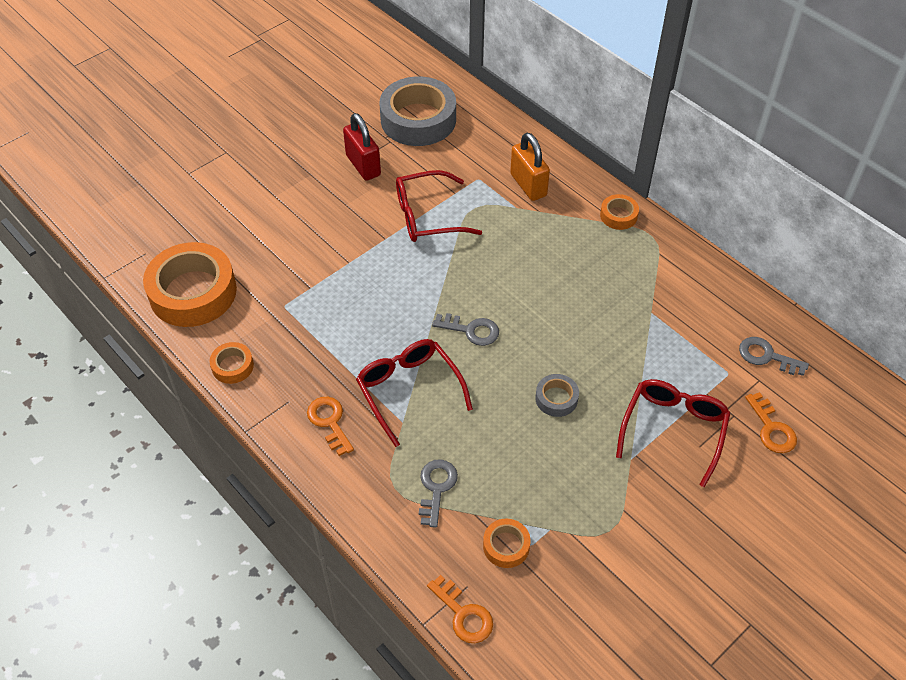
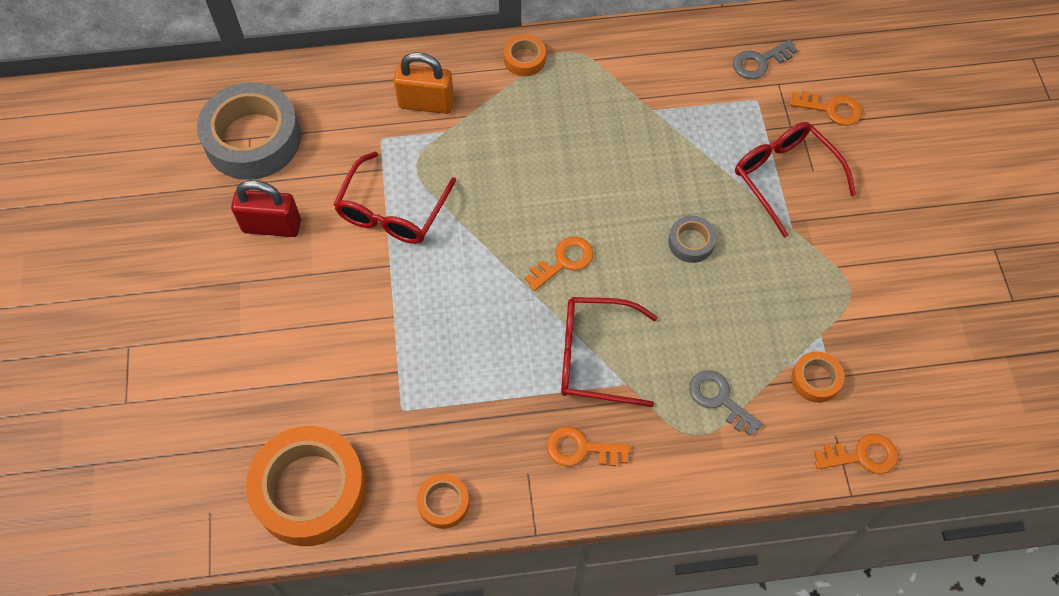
camera: 55 degrees left, 10 degrees up
grey key [432,313,499,346] -> orange key [525,237,594,291]

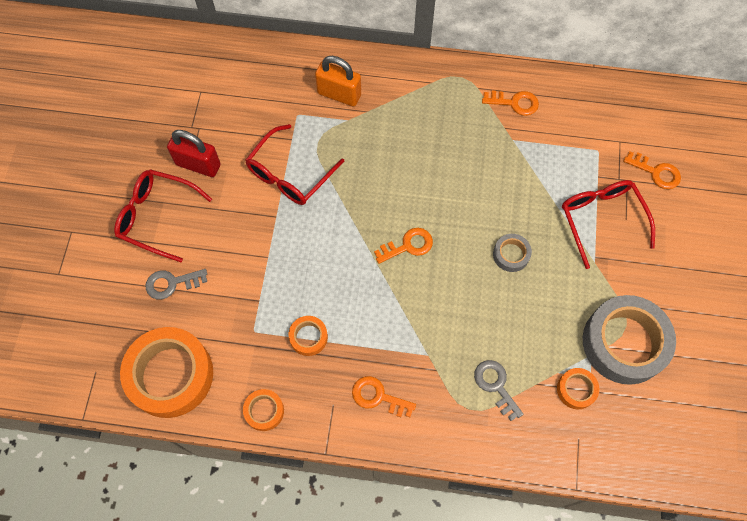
camera: 15 degrees right, 5 degrees up
grey tape [197,83,301,180] -> grey tape moved to [583,295,676,385]
orange tape [504,35,546,76] -> orange tape moved to [289,316,328,356]
red glasses [561,297,657,407] -> red glasses moved to [114,169,212,262]
grey key [733,40,798,79] -> grey key moved to [146,269,207,300]
orange key [814,434,898,474] -> orange key moved to [482,90,539,116]

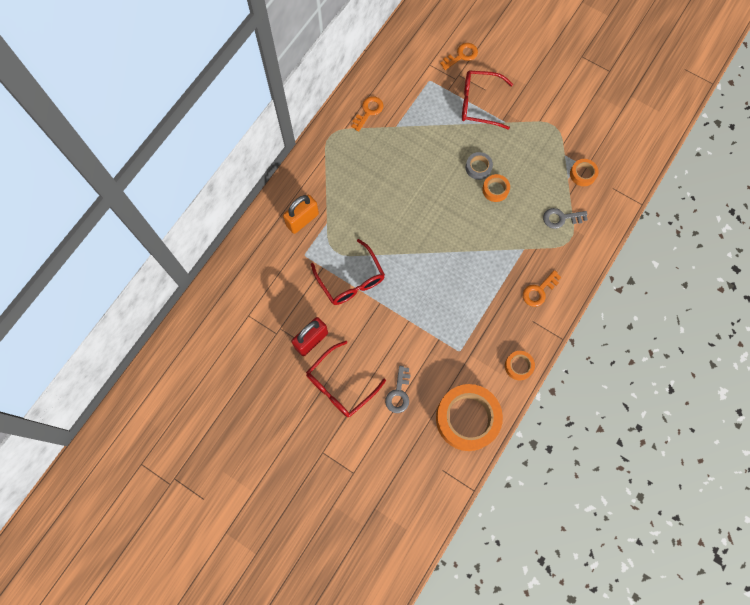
camera: 65 degrees left, 5 degrees up
orange tape [289,316,328,356] -> orange tape moved to [482,174,510,202]
orange key [374,228,433,264] -> none
grey tape [583,295,676,385] -> none

